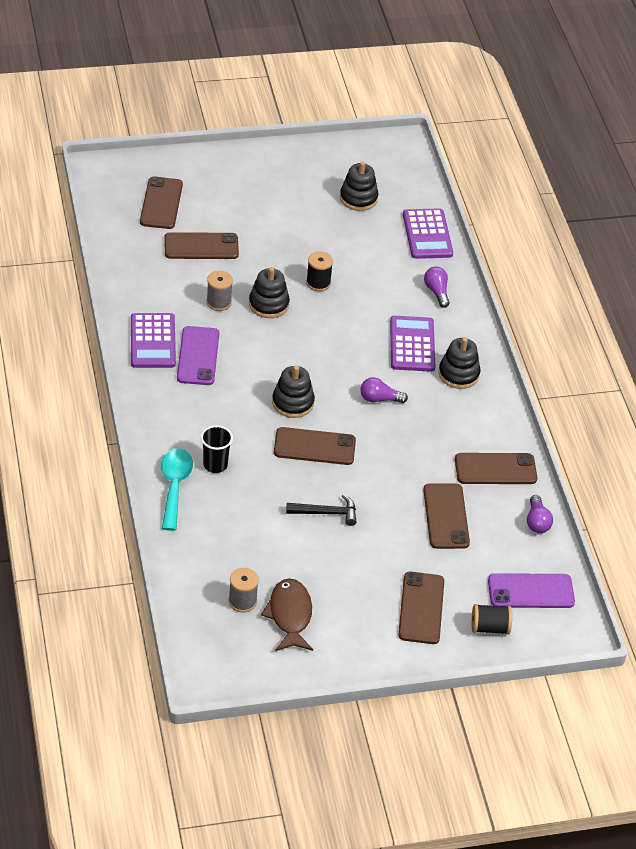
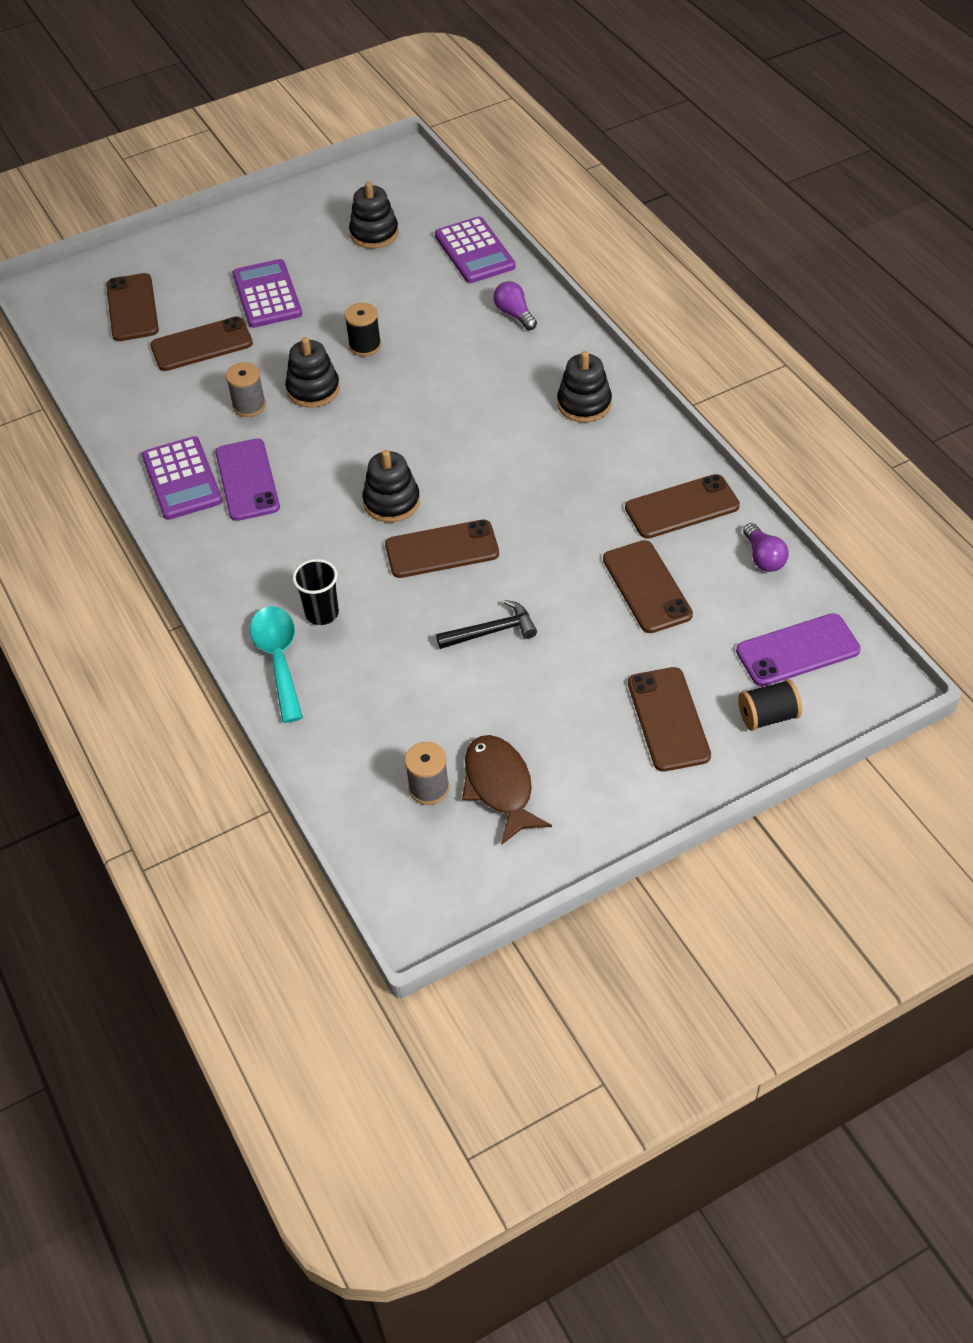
camera: 10 degrees left, 5 degrees up
purple light bulb [360,377,408,403] -> none
purple calculator [390,316,435,372] -> purple calculator moved to [232,259,302,328]

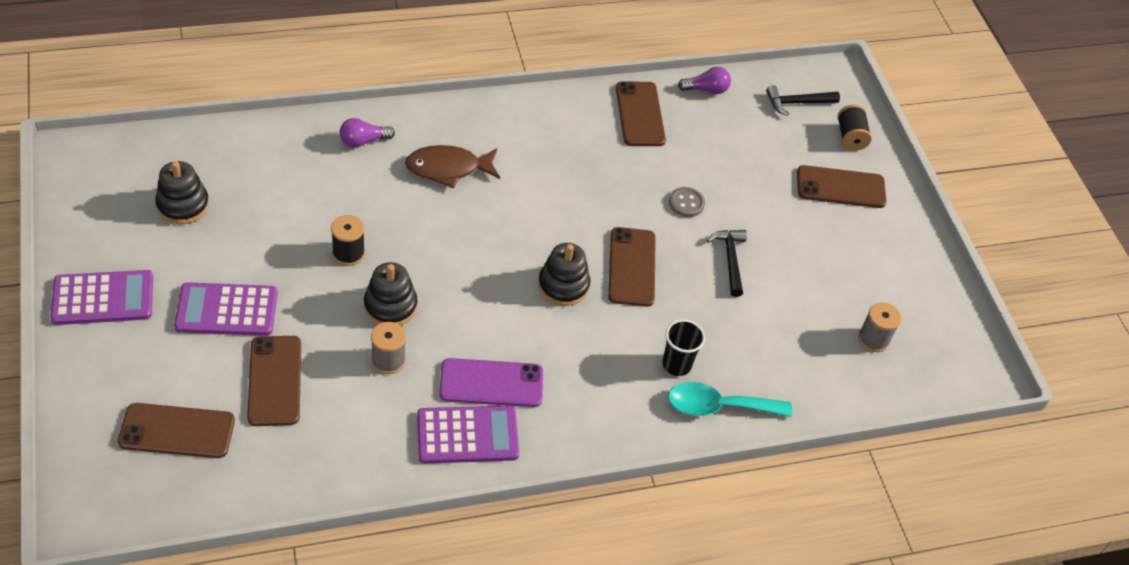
camera: 85 degrees left, 0 degrees up
purple calculator [435,216,516,283] -> purple calculator moved to [50,270,153,325]
brown fish [462,735,552,845] -> brown fish moved to [405,145,500,189]
black stacking toy [557,351,612,422] -> none
brown phone [603,540,693,633] -> none
purple phone [736,613,861,687] -> black hammer [766,85,840,116]
none -> grey button [669,187,705,217]

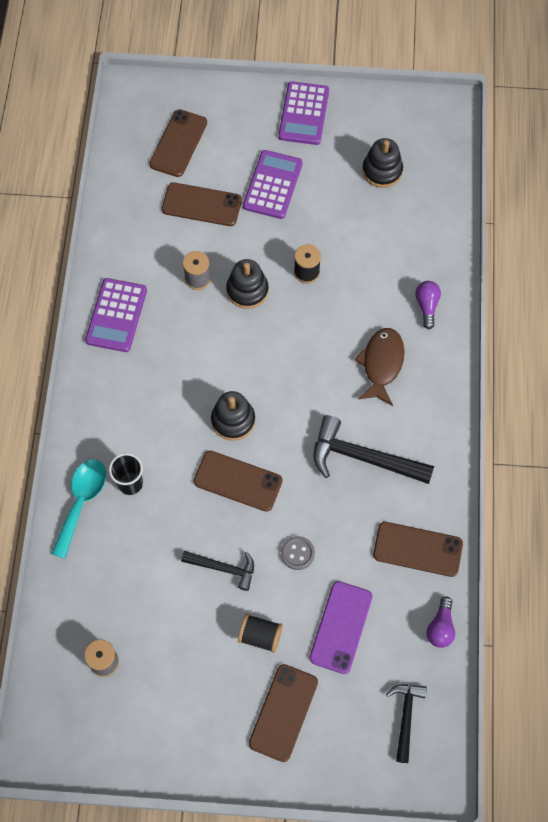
camera: 115 degrees right, 15 degrees up
purple phone [439,358,543,407] -> purple phone moved to [310,581,373,674]
black spool [837,104,872,151] -> black spool moved to [238,614,283,653]
none -> black hammer [313,415,434,484]

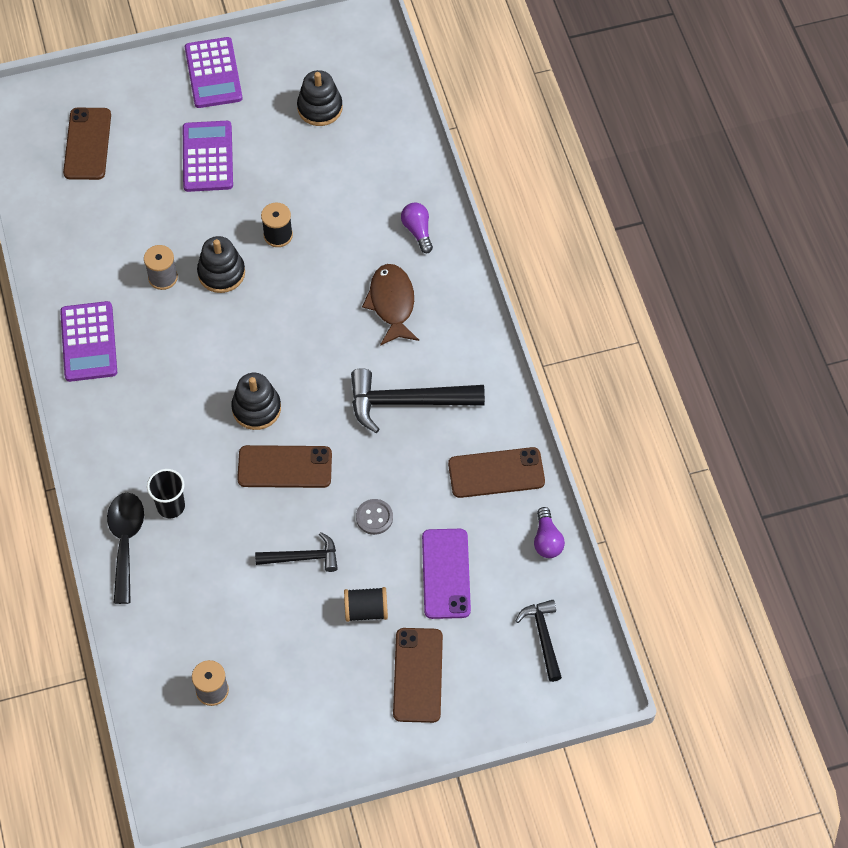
camera: 20 degrees left, 5 degrees down
turquoise spoon [51,459,106,559] -> black spoon [107,493,144,604]
brown phone [162,183,242,226] -> none

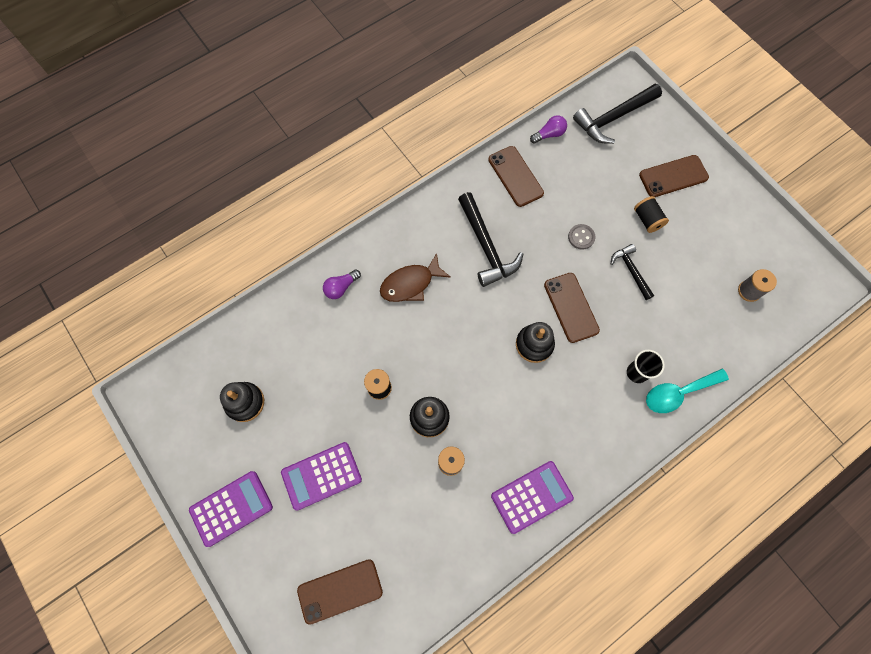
camera: 110 degrees left, 10 degrees up
black spoon [107,493,144,604] -> turquoise spoon [646,369,729,413]
purple phone [422,529,471,619] -> none
black hammer [516,600,562,682] -> black hammer [573,84,662,144], size x1.70

